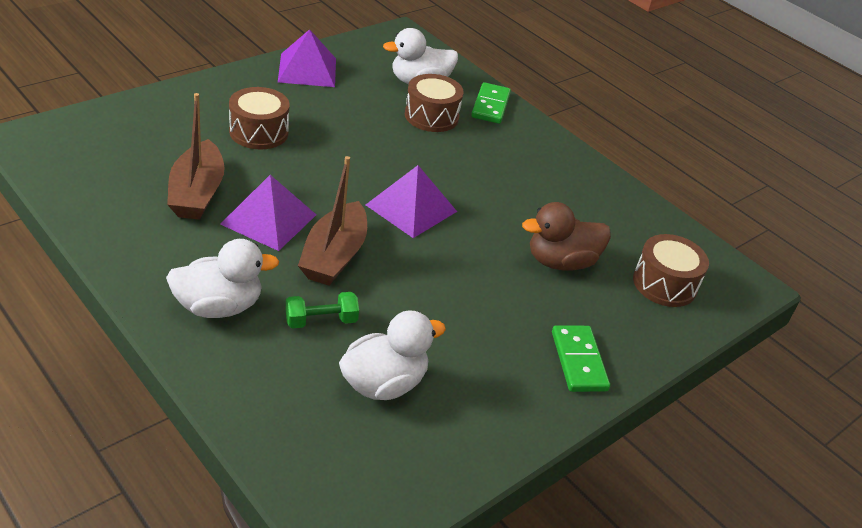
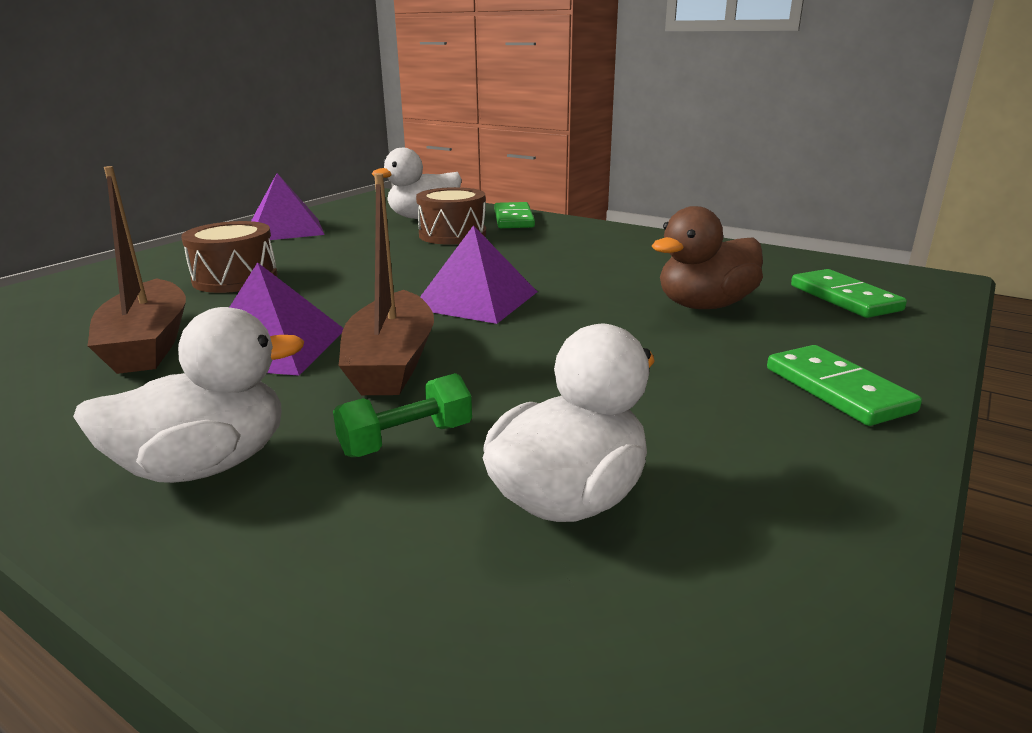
camera: 10 degrees left, 15 degrees down
brown drum [633,234,709,307] -> green domino [791,269,907,318]

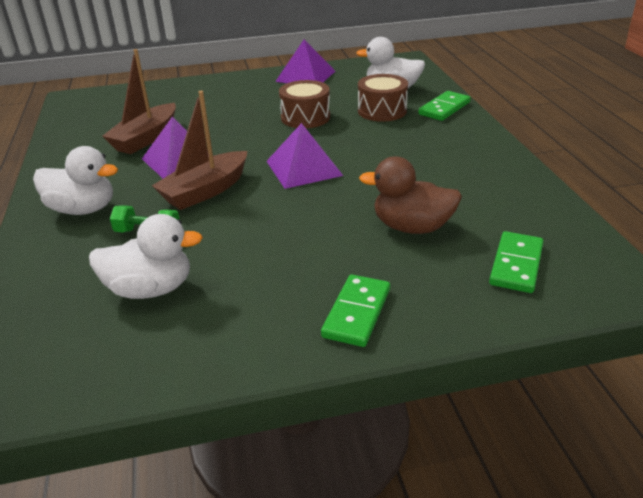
camera: 45 degrees right, 10 degrees up
brown drum [181,221,278,293] -> brown drum moved to [279,80,330,128]

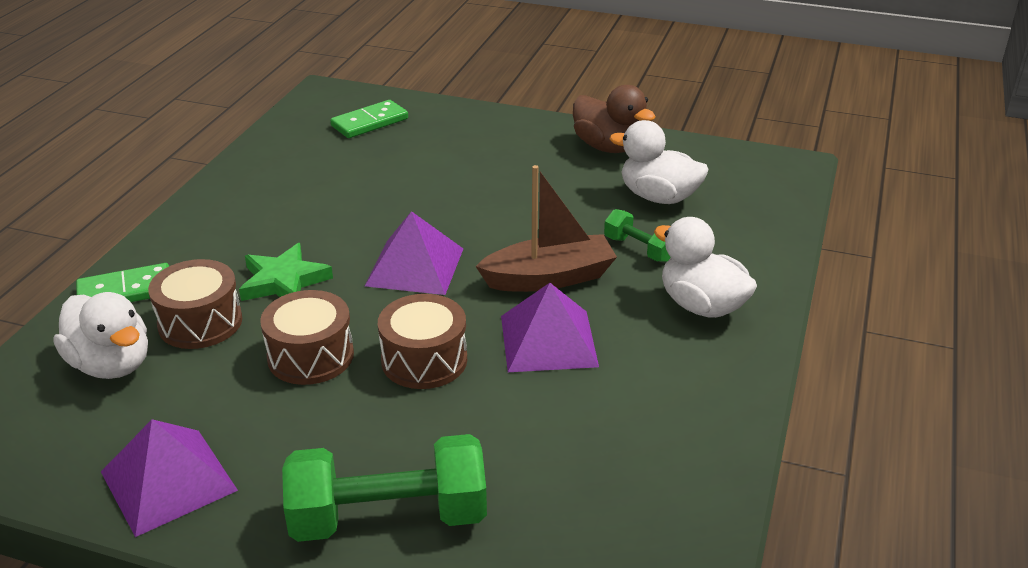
camera: 150 degrees left, 0 degrees up
brown boat [102,49,176,154] -> none
green domino [321,274,390,347] -> none
brown duck [359,156,462,234] -> brown duck moved to [573,85,656,153]
none -> green star [239,243,333,301]
none -> green dumbbell [282,434,487,542]
none -> brown drum [378,294,467,389]

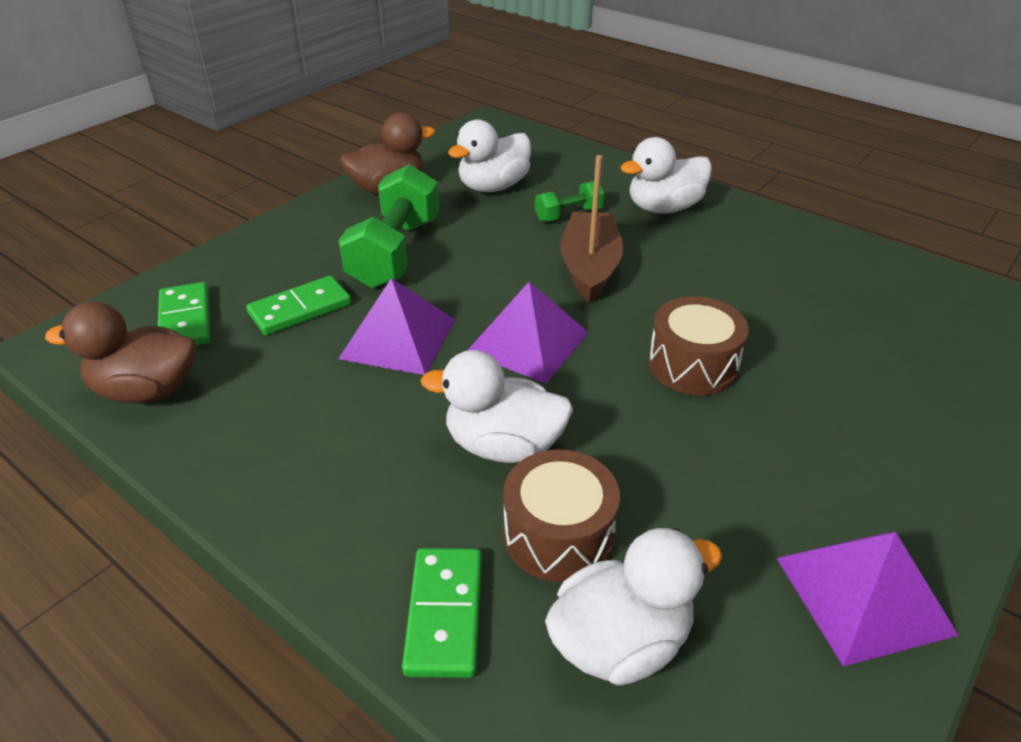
camera: 70 degrees left, 5 degrees up
green star [239,243,333,301] -> white duck [421,350,573,463]
brown drum [260,290,354,385] -> none
green dumbbell [282,434,487,542] -> green dumbbell moved to [338,164,439,288]
purple pyramid [501,283,599,372] -> purple pyramid moved to [338,278,455,375]
none -> brown duck [45,301,196,403]
none -> green domino [246,276,351,335]

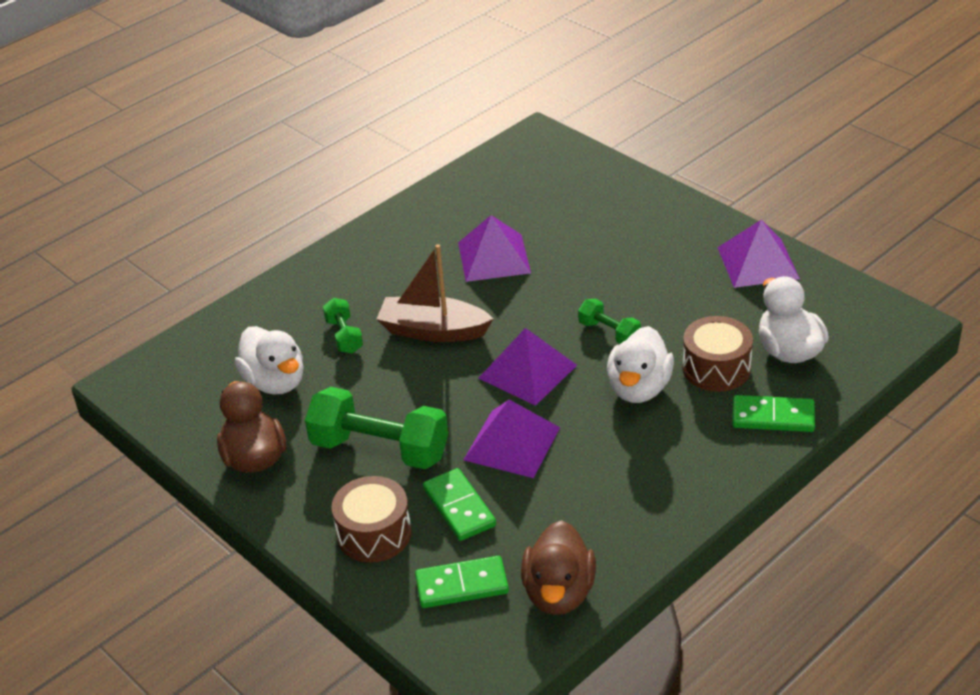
camera: 80 degrees left, 0 degrees up
white duck [620,137,712,214] -> none
brown drum [648,296,749,395] -> brown drum moved to [331,476,411,563]
none -> purple pyramid [458,215,531,282]
none -> green dumbbell [578,299,641,344]

